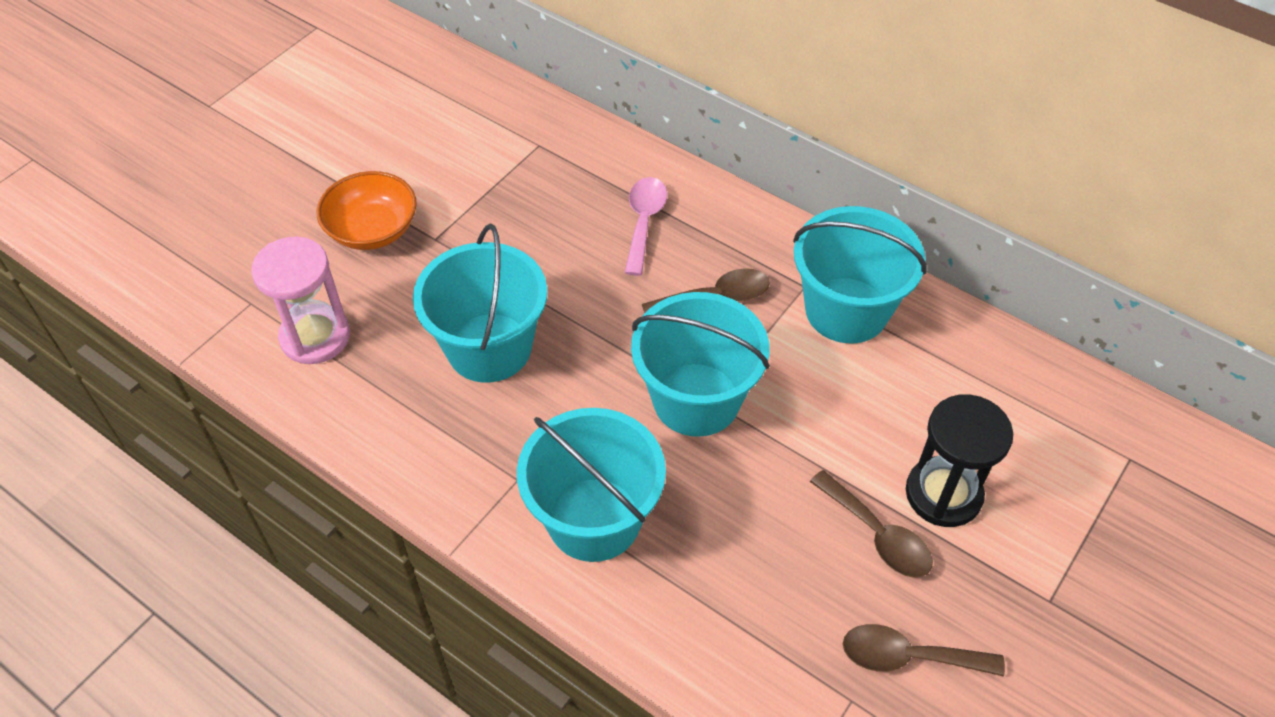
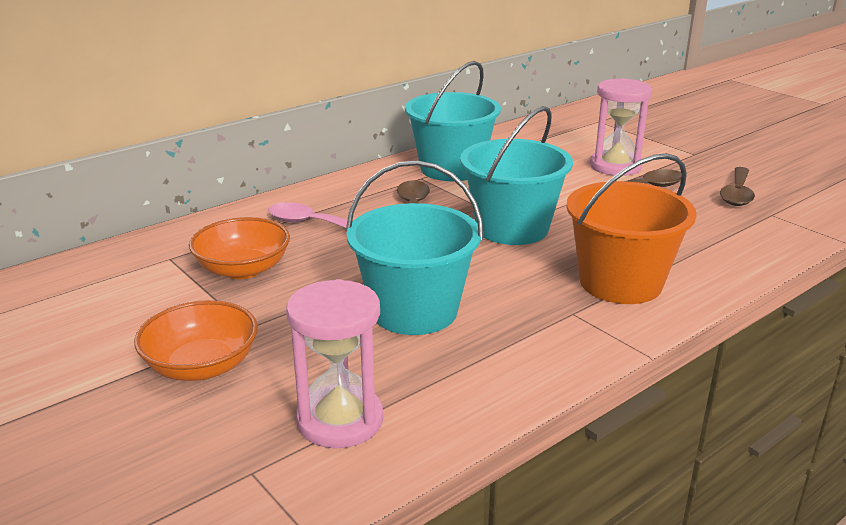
camera: 75 degrees left, 25 degrees down
turquoise bucket [517,408,666,562] -> orange bucket [566,153,697,304]
black hourglass [906,394,1013,527] -> pink hourglass [590,78,652,176]
none -> orange bowl [189,217,290,279]

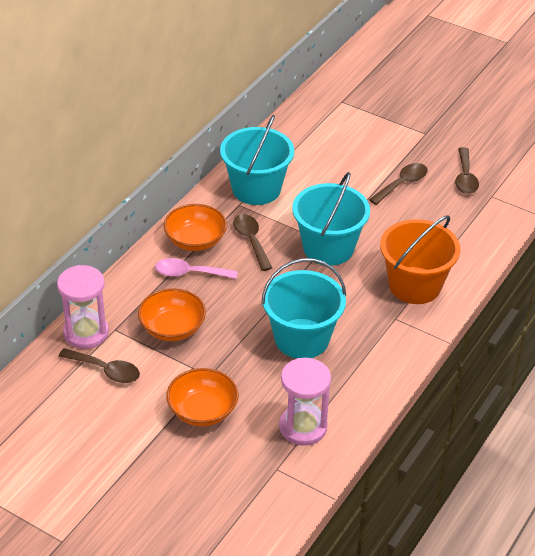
camera: 20 degrees left, 15 degrees up
pink hourglass [590,78,652,176] -> pink hourglass moved to [57,265,109,349]
none -> brown spoon [59,348,140,383]
none -> orange bowl [164,204,227,251]

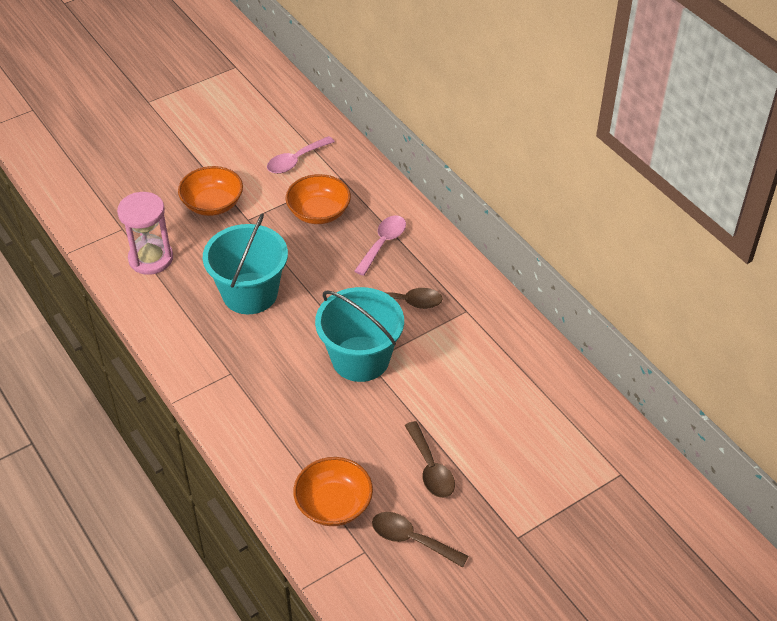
camera: 115 degrees right, 5 degrees up
pink hourglass [57,265,109,349] -> none
brown spoon [59,348,140,383] -> pink spoon [267,136,335,174]
orange bowl [164,204,227,251] -> orange bowl moved to [293,457,373,526]
turquoise bucket [220,115,294,205] -> none
orange bucket [380,215,461,304] -> none

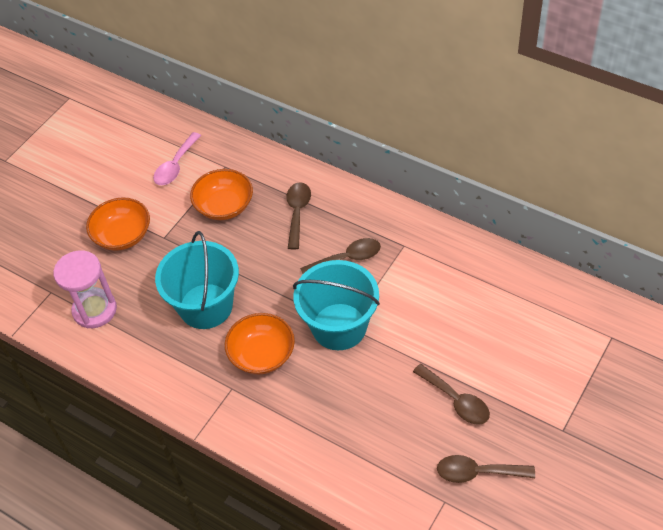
camera: 20 degrees left, 5 degrees up
orange bowl [293,457,373,526] -> orange bowl moved to [225,313,295,374]
pink spoon [354,215,406,276] -> brown spoon [286,182,311,249]

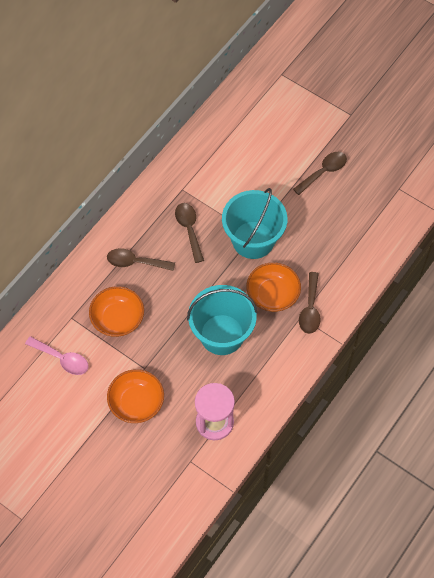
camera: 90 degrees left, 10 degrees up
brown spoon [437,455,535,483] -> brown spoon moved to [299,272,320,334]

